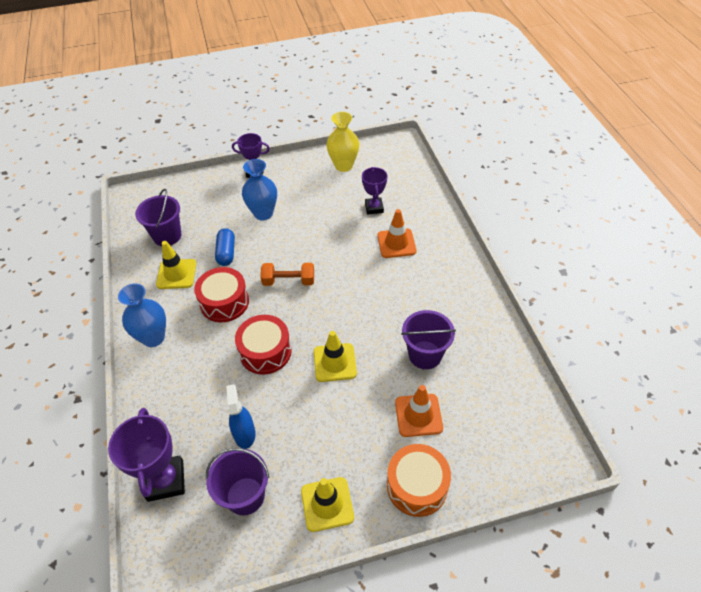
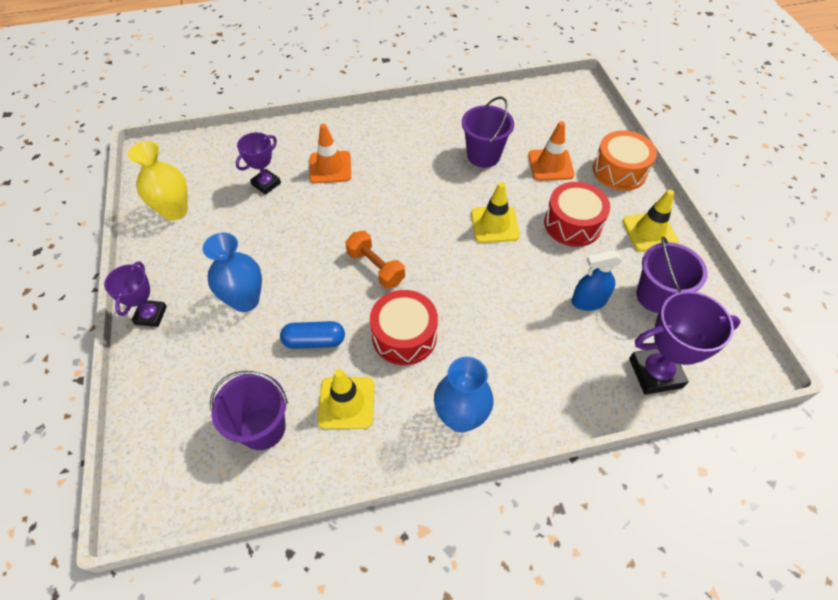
camera: 90 degrees left, 5 degrees up
red drum [235,315,292,375] -> red drum moved to [544,182,610,247]
orange dumbbell [261,263,314,286] -> orange dumbbell turned 45 degrees counterclockwise [345,231,405,289]
purple trophy [362,167,387,215] -> purple trophy turned 45 degrees counterclockwise [236,132,281,195]

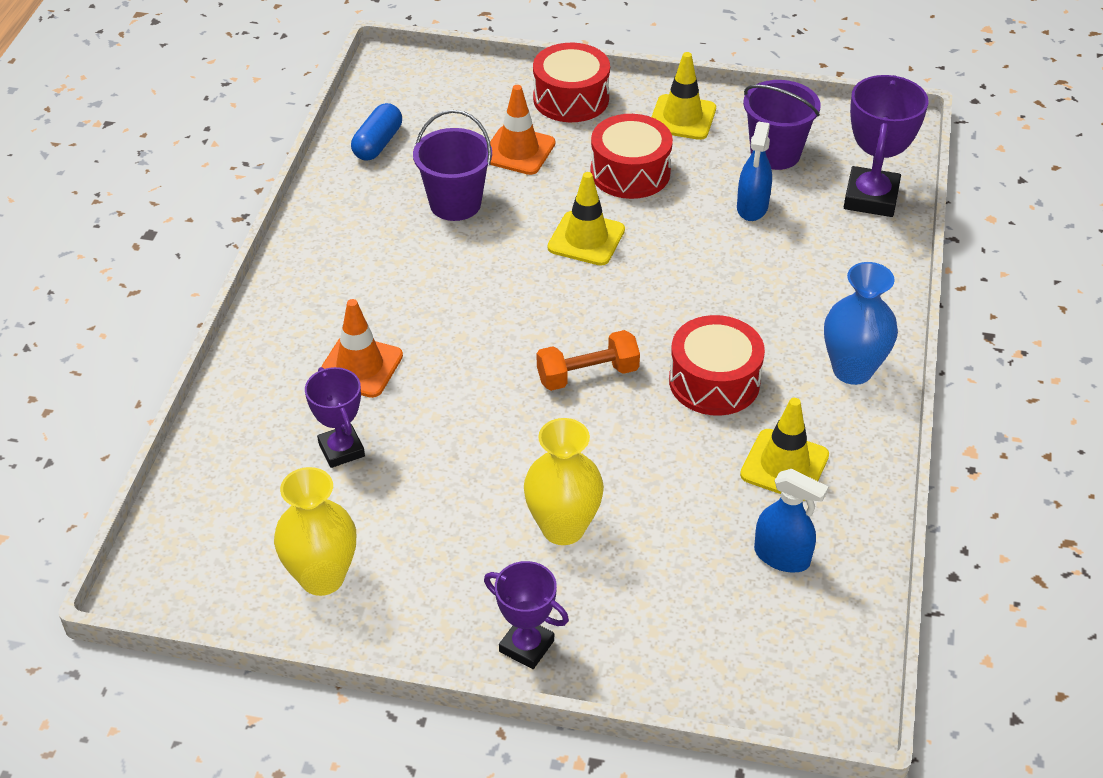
camera: 65 degrees left, 10 degrees down
blue vase [203,233,262,312] -> yellow vase [524,418,604,545]
purple bucket [210,371,288,450] -> blue spray bottle [754,469,828,572]
blue capsule [280,321,345,349] -> blue capsule moved to [351,103,402,161]
orange drum [593,130,657,191] -> red drum [533,43,610,122]

